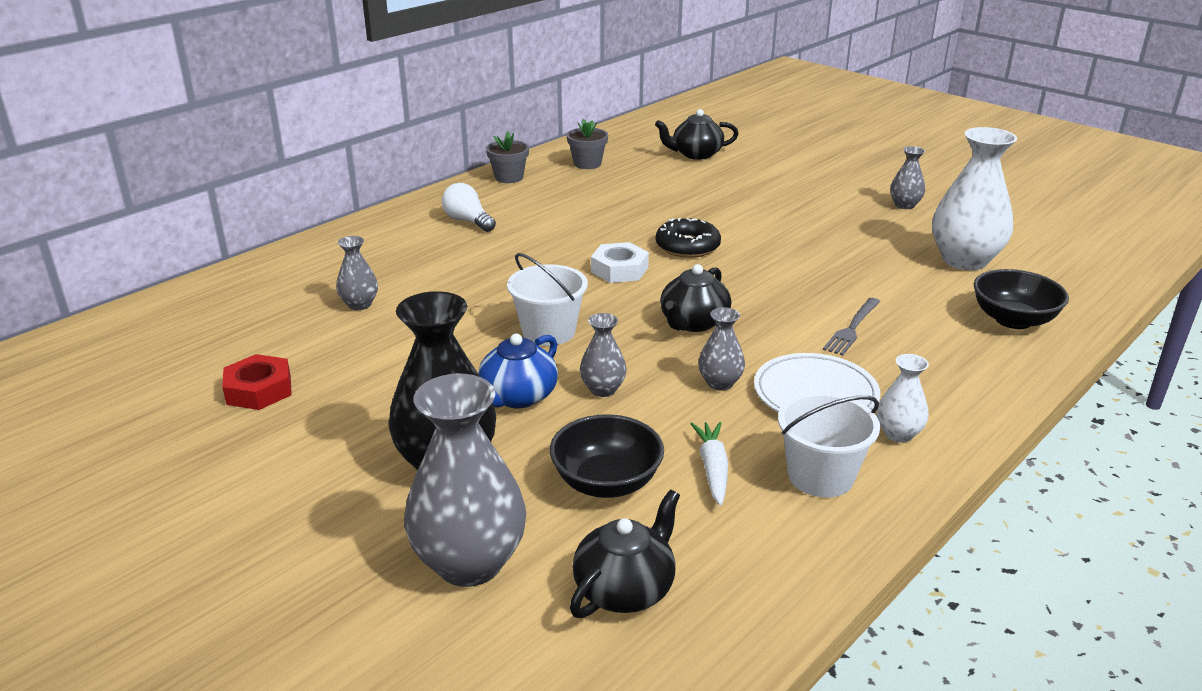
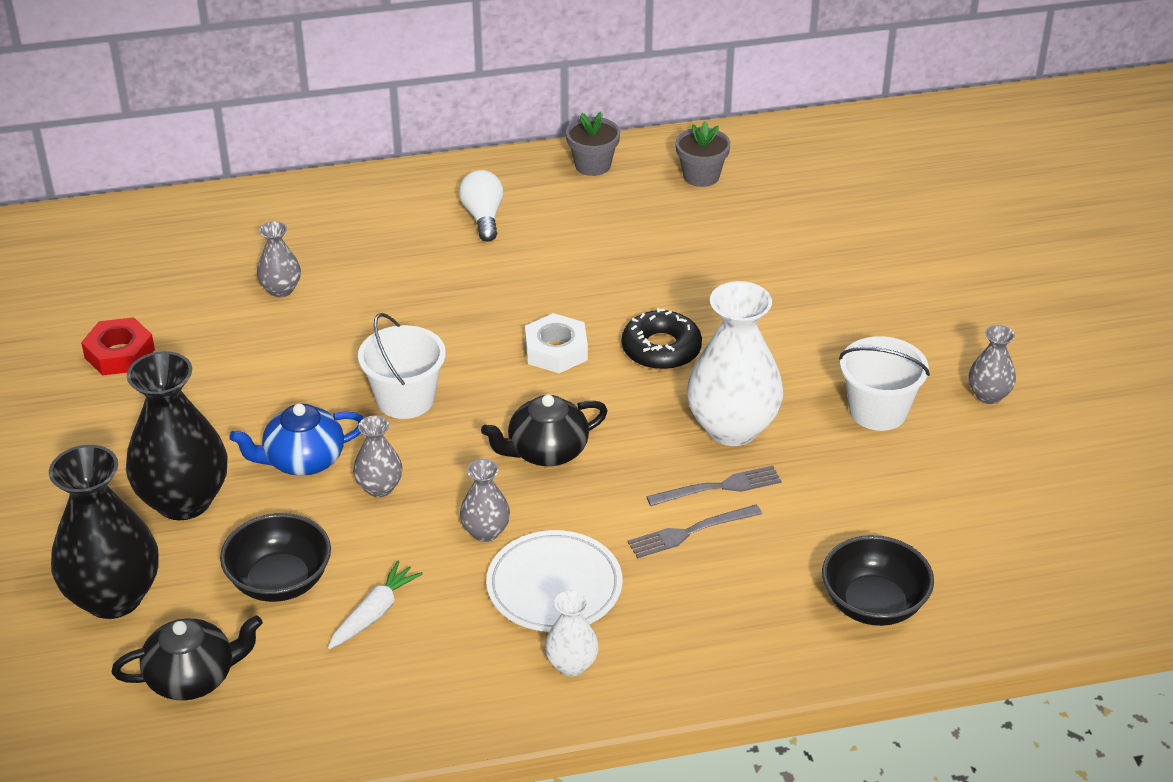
camera: 35 degrees right, 10 degrees up
grey vase [404,373,526,587] -> black vase [49,445,159,619]
black teapot [655,109,739,160] -> none
white bucket [778,392,880,498] -> white bucket moved to [839,336,930,431]
white vase [932,127,1017,270] -> white vase moved to [687,281,783,446]
none -> grey fork [646,466,782,506]

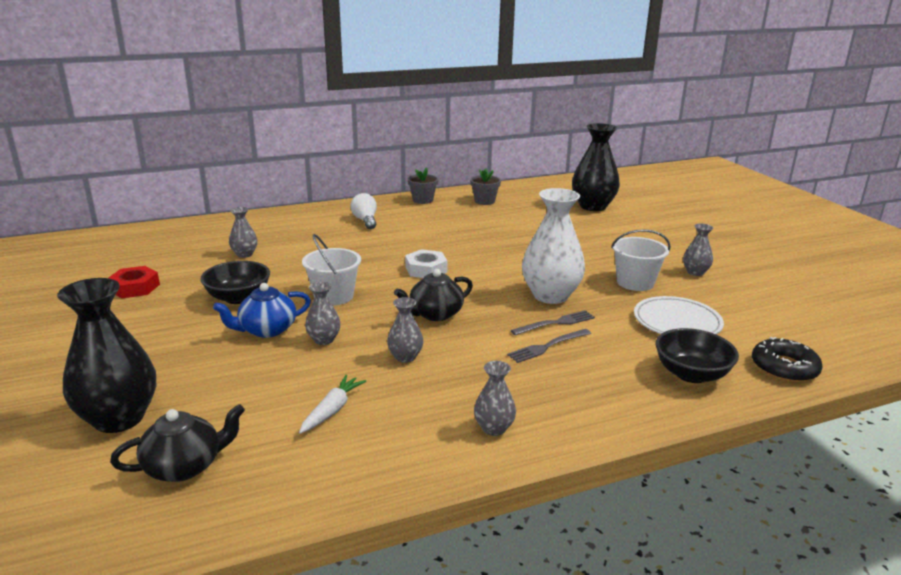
camera: 10 degrees left, 15 degrees down
black vase [126,351,227,520] -> black vase moved to [572,123,620,211]
black bowl [220,513,331,602] -> black bowl moved to [200,261,270,304]
white plate [486,530,622,632] -> white plate moved to [634,296,724,334]
white vase [545,590,599,676] -> grey vase [474,361,516,436]
black donut [622,308,702,370] -> black donut moved to [752,337,823,382]

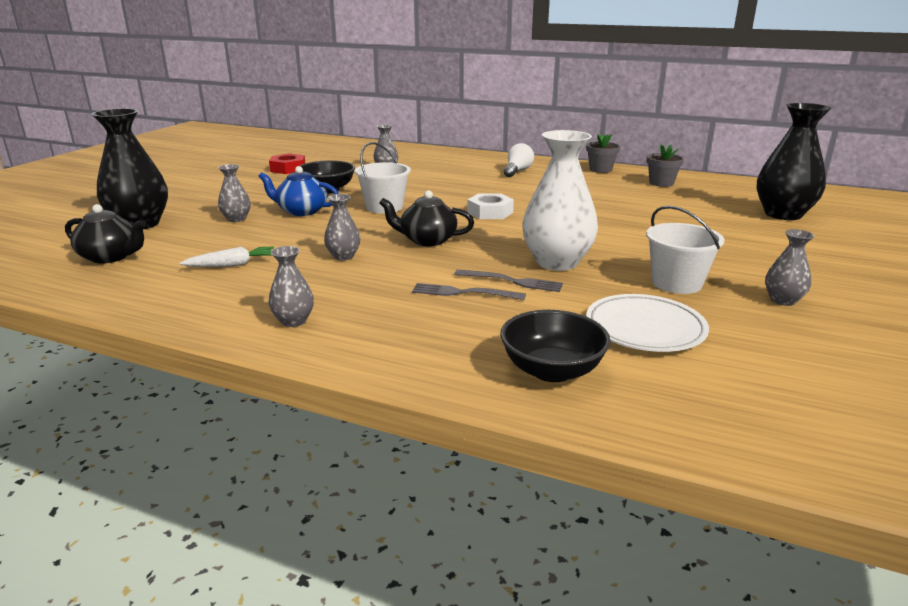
camera: 45 degrees right, 0 degrees up
grey vase [305,282,341,345] -> grey vase moved to [218,164,250,222]
black donut [752,337,823,382] -> none

